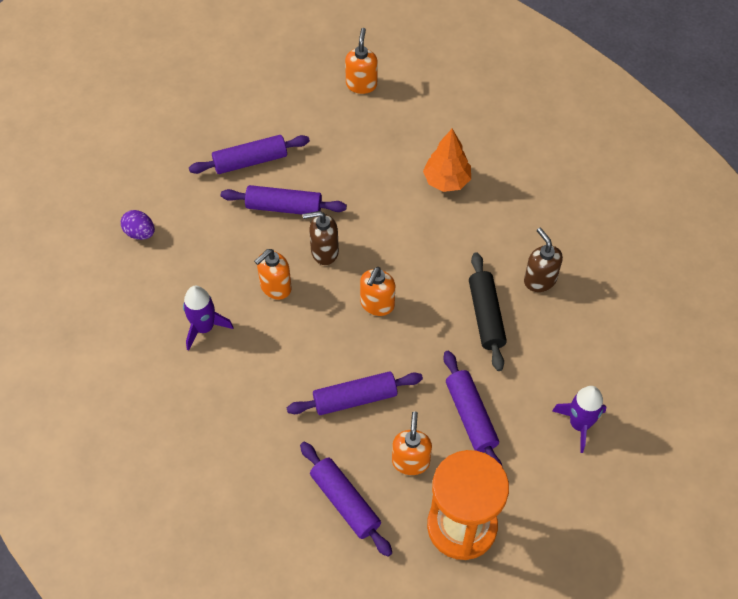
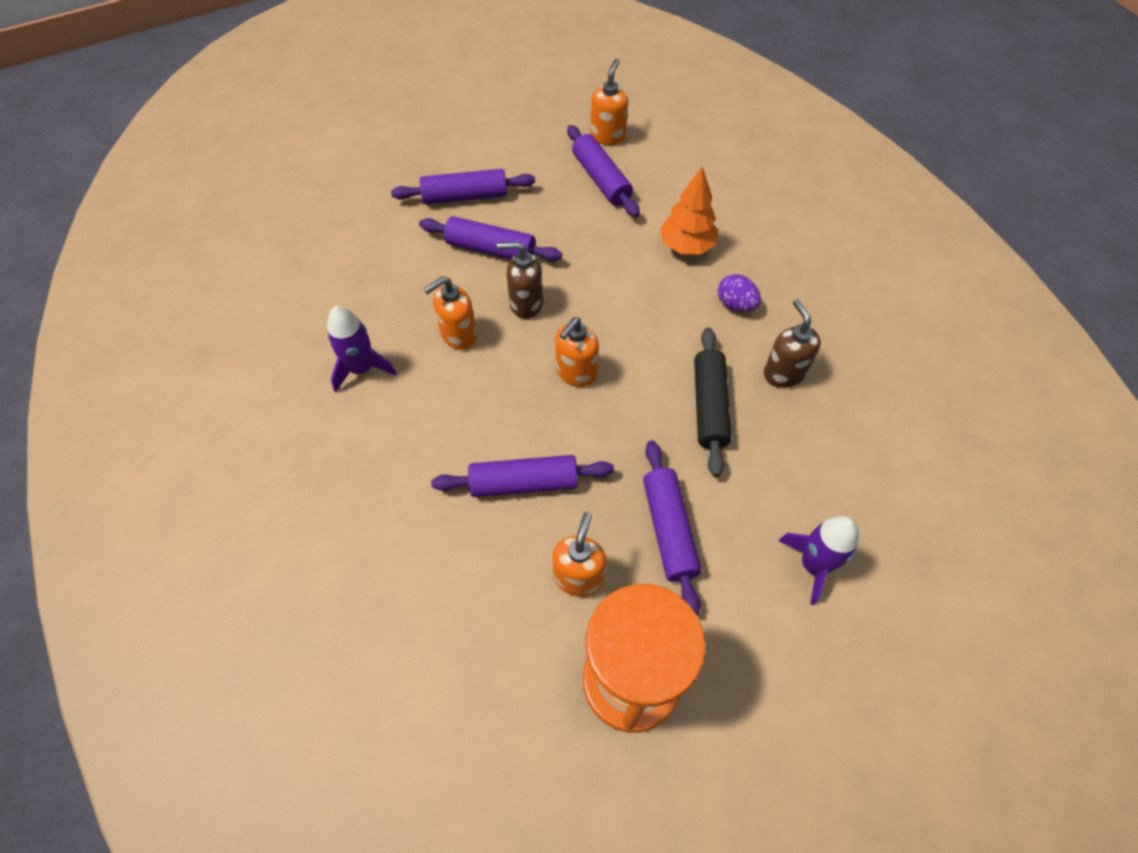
camera: 10 degrees right, 0 degrees up
purple egg [121,210,155,240] -> purple egg moved to [718,274,761,312]
purple rolling pin [300,442,392,557] -> purple rolling pin moved to [567,125,640,217]

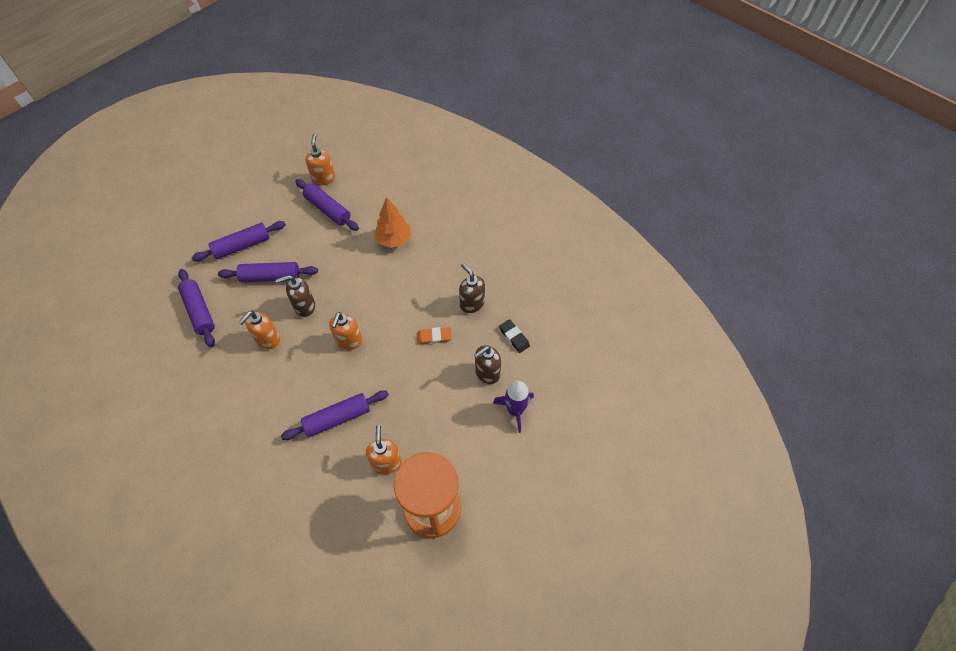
camera: 20 degrees left, 0 degrees up
purple rocket [327,306,397,392] -> none
purple rolling pin [643,440,701,616] -> purple rolling pin moved to [178,269,215,347]
black rolling pin [694,328,731,477] -> orange eraser [417,327,452,345]
purple egg [718,274,761,312] -> none
none -> brown soap dispenser [474,345,501,384]
none -> black eraser [499,319,530,353]

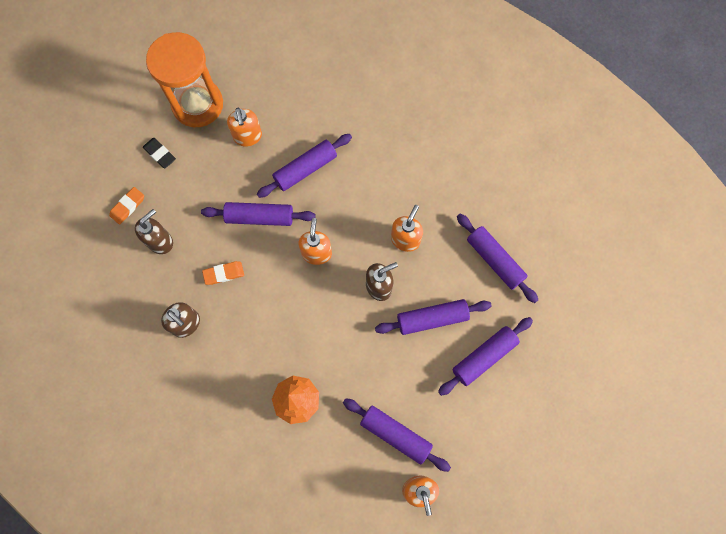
camera: 170 degrees right, 15 degrees up
purple rocket [493,381,534,433] -> orange eraser [109,187,144,225]
black eraser [499,319,530,353] -> black eraser moved to [143,138,176,169]
none -> purple rolling pin [201,202,316,226]

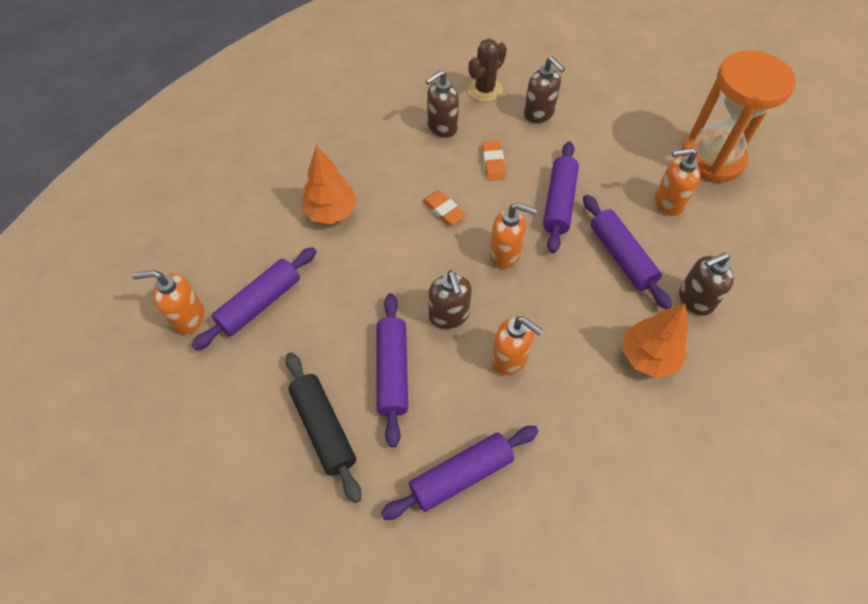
camera: 100 degrees right, 15 degrees down
orange eraser [109,187,144,225] -> orange eraser moved to [422,190,466,226]
black eraser [143,138,176,169] -> none
purple rolling pin [438,317,533,396] -> black rolling pin [286,352,361,503]
none -> brown cactus [468,39,507,102]
none -> orange tree [622,304,688,378]
none -> brown soap dispenser [679,252,734,315]

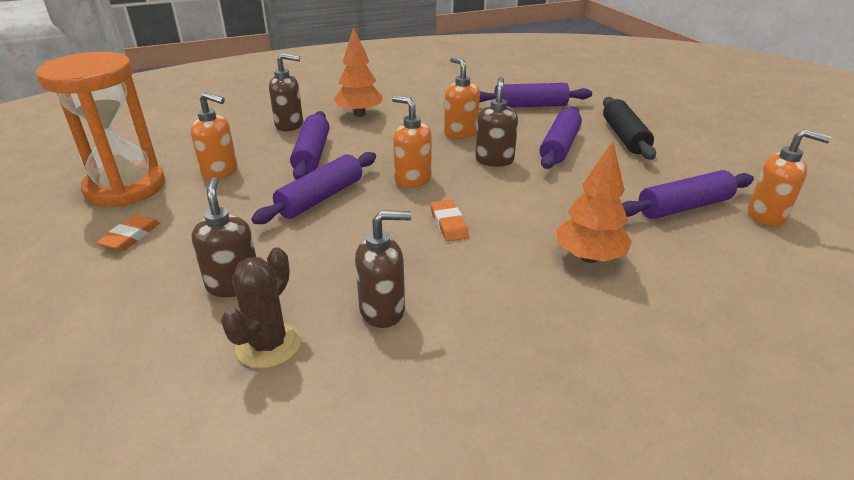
camera: 155 degrees left, 25 degrees down
brown cactus [468,39,507,102] -> brown cactus turned 45 degrees counterclockwise [221,247,301,368]
orange eraser [482,141,506,181] -> orange eraser moved to [96,215,160,251]

